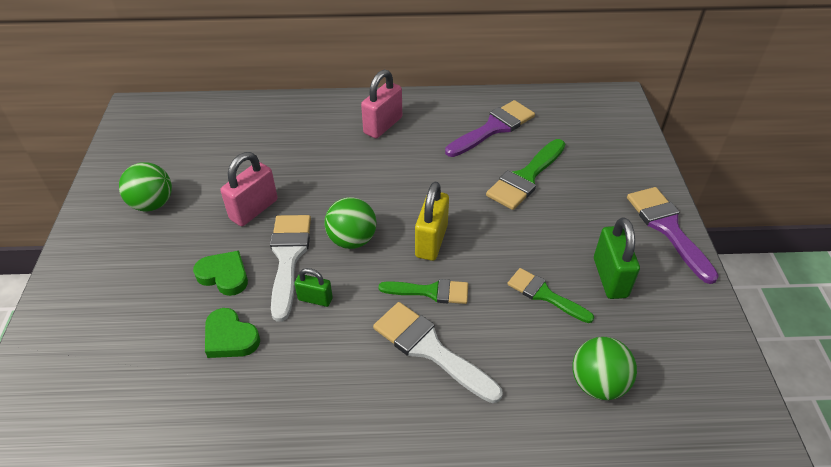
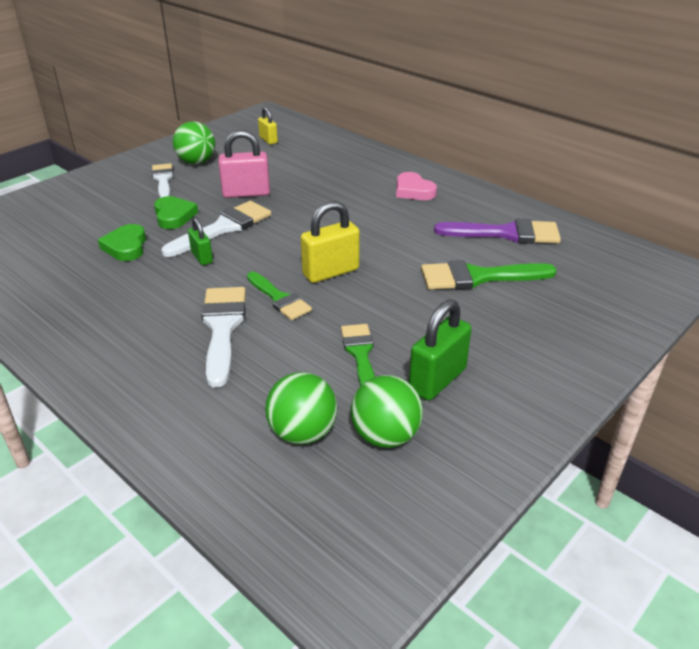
camera: 45 degrees right, 10 degrees down
green ball [325,197,377,249] -> green ball moved to [351,375,423,448]
pink padlock [361,70,402,138] -> pink heart [396,172,437,200]
purple brush [627,187,719,284] -> none
none -> white brush [152,163,174,198]
none -> yellow padlock [258,107,278,144]

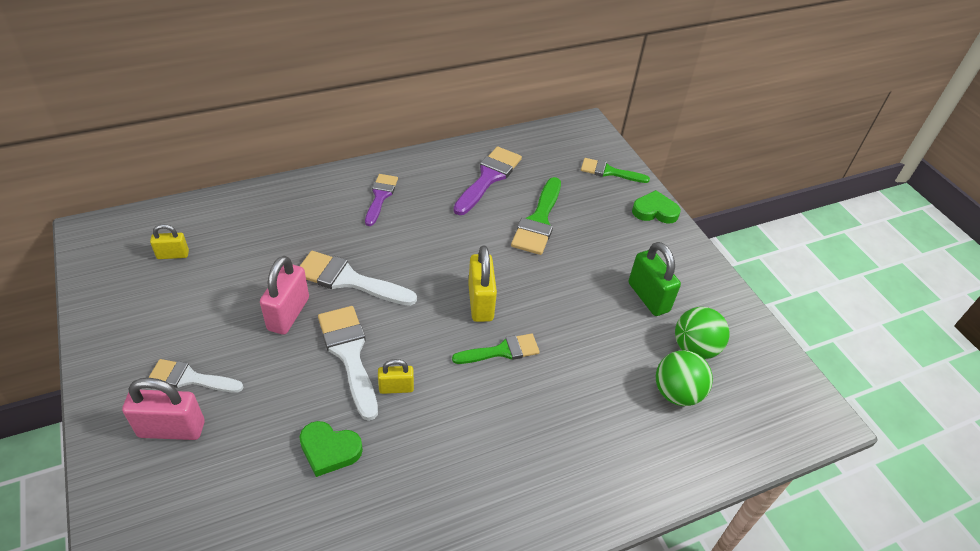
camera: 70 degrees left, 10 degrees up
green heart [154,196,198,229] -> green heart moved to [632,190,681,223]
green ball [173,121,215,164] -> none
green padlock [188,217,213,265] -> yellow padlock [378,359,414,394]
white brush [201,287,246,388] -> white brush moved to [300,251,417,306]
green brush [341,324,375,386] -> green brush moved to [581,158,650,183]
pink heart [396,172,437,200] -> purple brush [365,174,398,226]
none -> pink padlock [122,378,205,440]

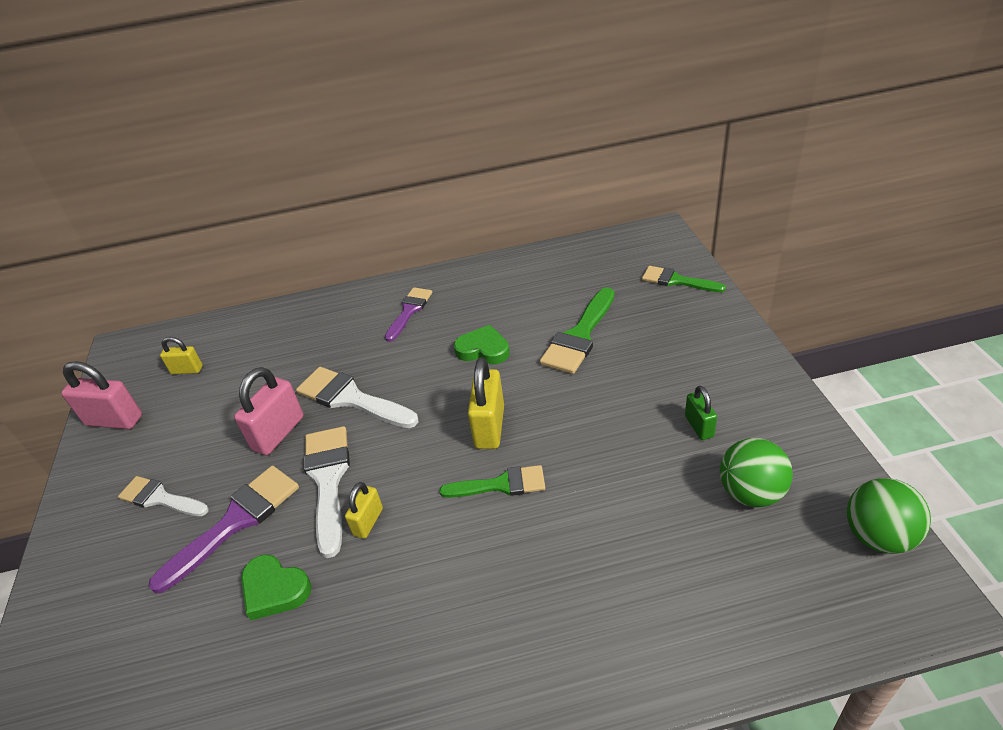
camera: 20 degrees right, 5 degrees down
pink padlock [122,378,205,440] -> pink padlock moved to [61,361,142,429]
yellow padlock [378,359,414,394] -> yellow padlock turned 75 degrees counterclockwise [345,482,383,539]
purple brush [453,146,522,215] -> purple brush moved to [148,466,299,593]
green padlock [628,242,681,316] -> green padlock [685,386,717,440], size x0.59
green heart [632,190,681,223] -> green heart moved to [454,325,510,364]
green ball [656,350,713,406] -> green ball moved to [847,478,931,554]

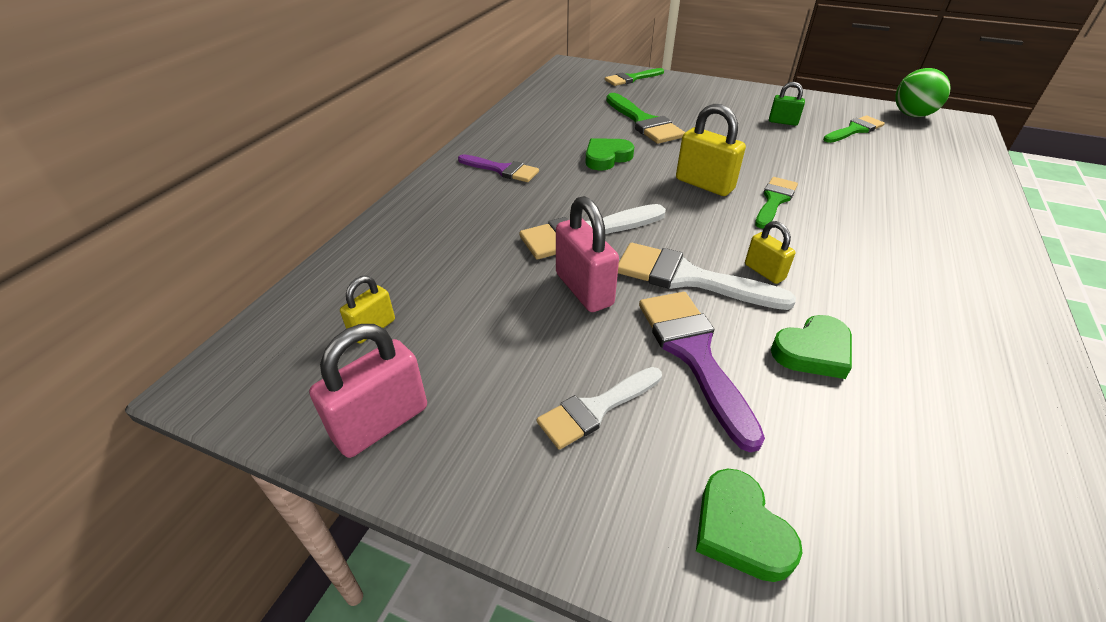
camera: 60 degrees left, 0 degrees up
purple brush [385,287,432,342] -> purple brush turned 150 degrees clockwise [458,154,539,182]
green ball [720,438,793,507] -> green brush [823,116,885,143]
none -> green heart [696,468,803,582]

